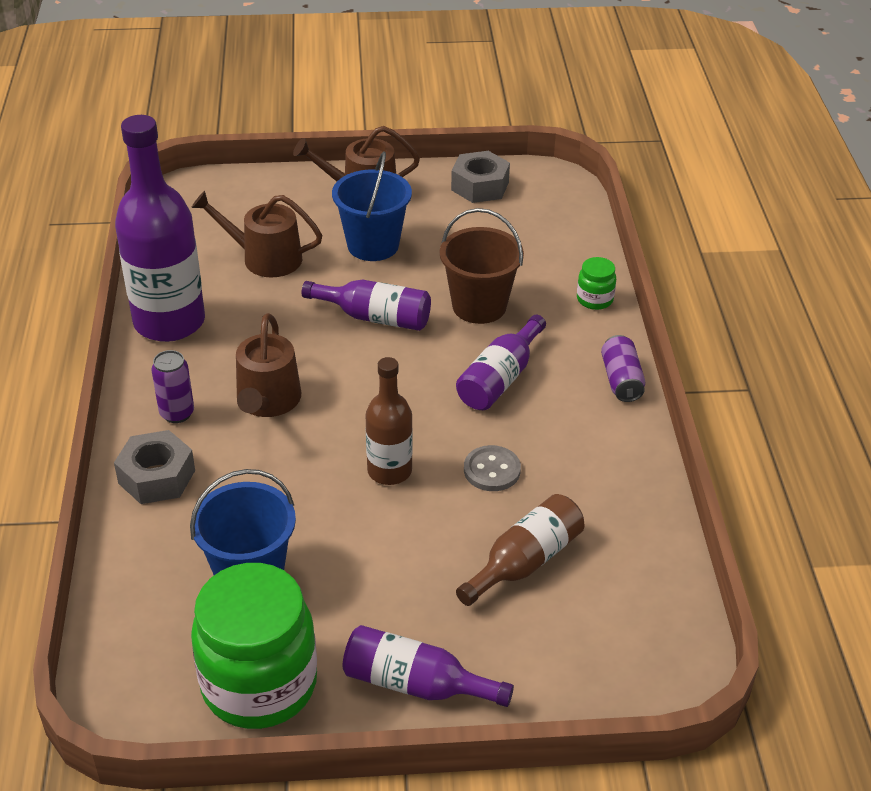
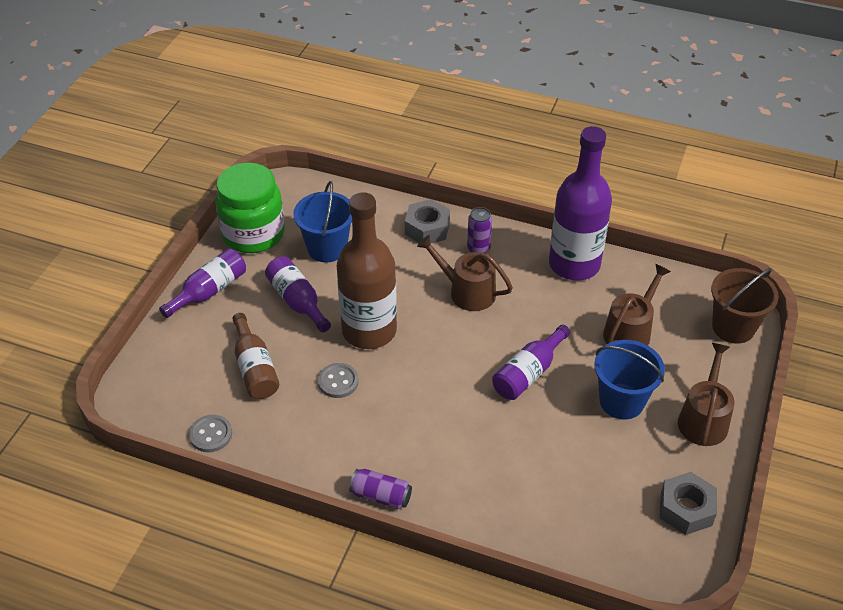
camera: 115 degrees right, 5 degrees up
brown bottle [366,357,413,485] -> brown bottle [337,192,397,349], size x1.79
brown bucket [440,208,524,324] -> brown bucket moved to [711,268,779,344]
purple bottle [456,314,546,410] -> purple bottle moved to [265,256,331,333]
green jar [577,257,616,310] -> none
none -> grey button [189,415,232,452]

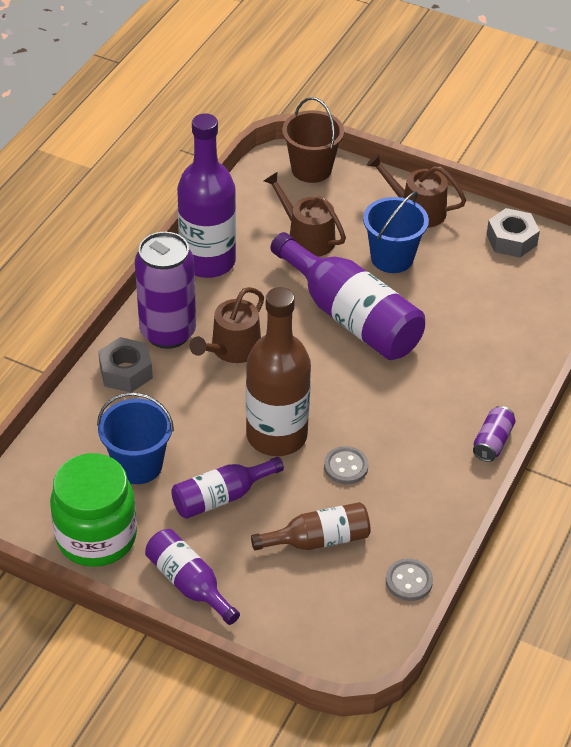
camera: 85 degrees left, 0 degrees up
purple can [467,207,492,253] -> purple can [135,232,196,349], size x2.14
purple bottle [492,324,570,400] -> purple bottle [271,232,425,360], size x1.79

